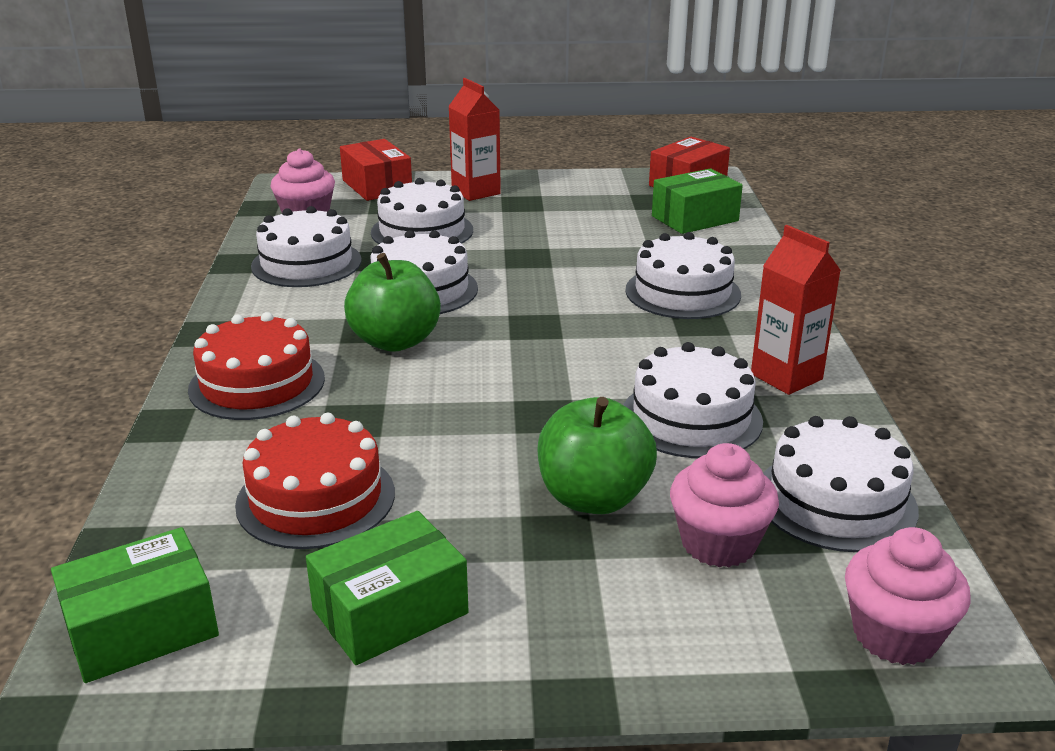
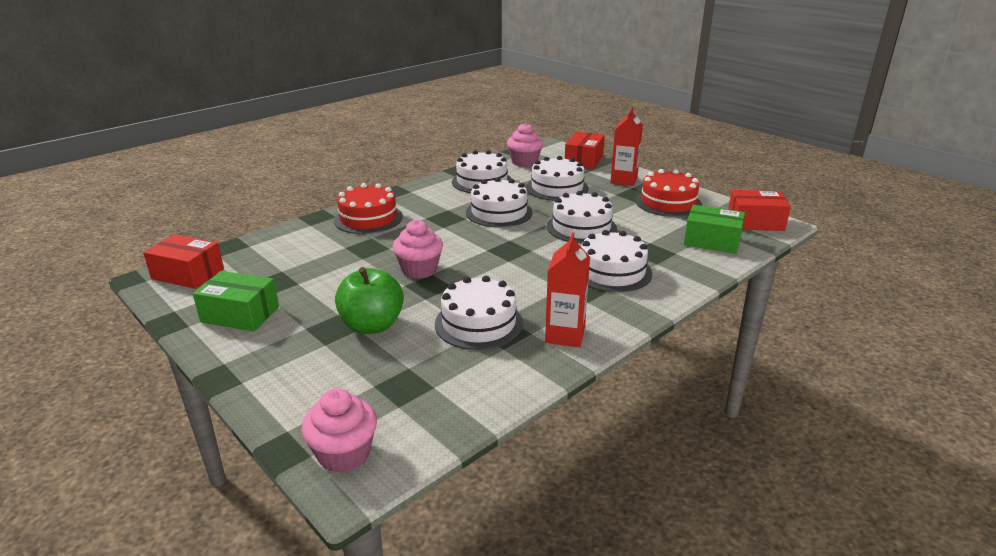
camera: 50 degrees right, 0 degrees up
green box [51,527,219,683] -> red box [143,234,224,289]
red cake [235,413,395,549] -> red cake moved to [636,169,702,217]
green apple [344,253,441,352] -> none
pink cupcake [670,443,779,567] -> pink cupcake moved to [393,220,443,279]
white cake [763,416,919,552] -> white cake moved to [547,191,617,244]

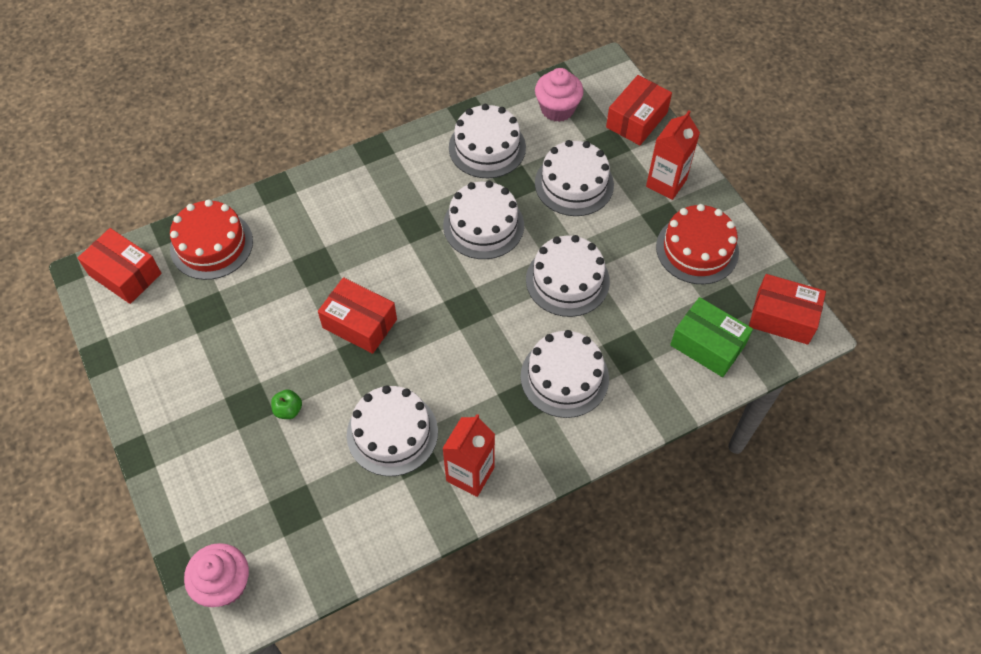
camera: 15 degrees right, 30 degrees up
green box [193,271,279,331] -> none
red cake [334,183,403,234] -> red cake moved to [170,199,253,280]
green apple [335,267,404,334] -> green apple [271,390,302,419], size x0.45
pink cupcake [393,220,443,279] -> red box [318,277,397,354]

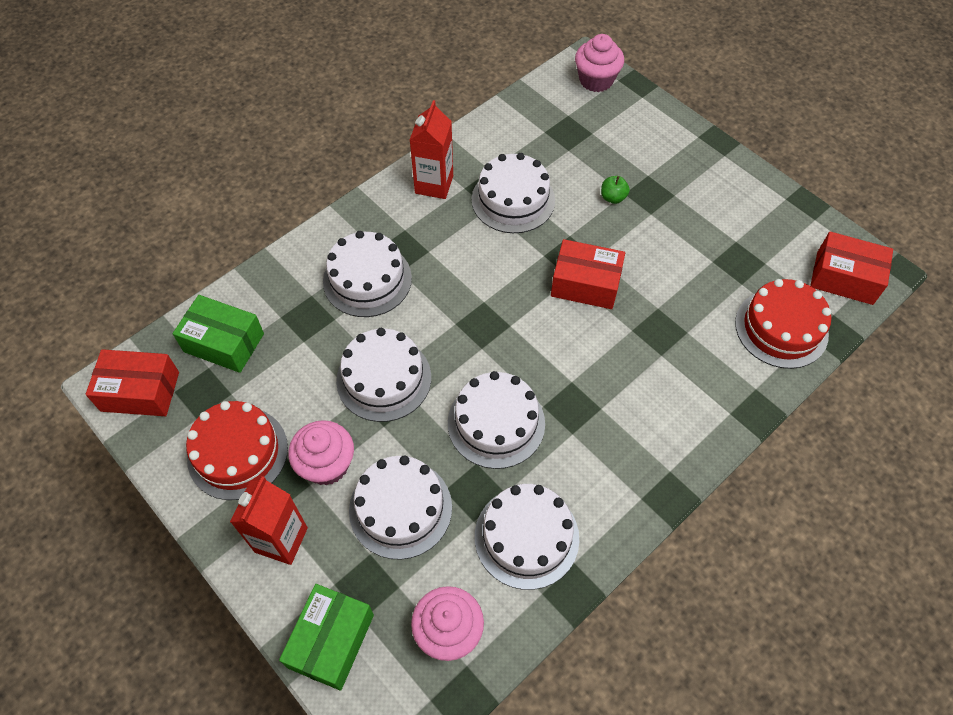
camera: 165 degrees right, 0 degrees up
red box [606,75,672,145] -> green box [279,584,374,691]
none -> pink cupcake [288,420,354,485]

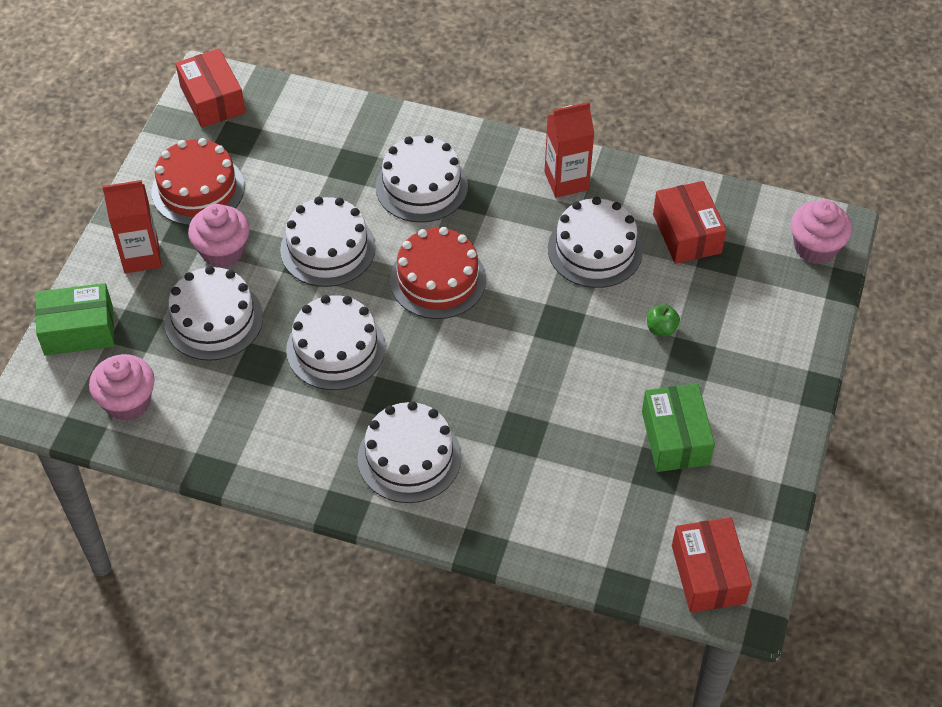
camera: 60 degrees right, 5 degrees down
green box [173,295,264,373] -> green box moved to [642,384,715,472]
white cake [475,484,579,590] -> white cake moved to [358,401,462,503]
red box [551,239,625,309] -> red box moved to [653,181,726,264]
red cake [735,279,831,369] -> red cake moved to [390,227,486,319]

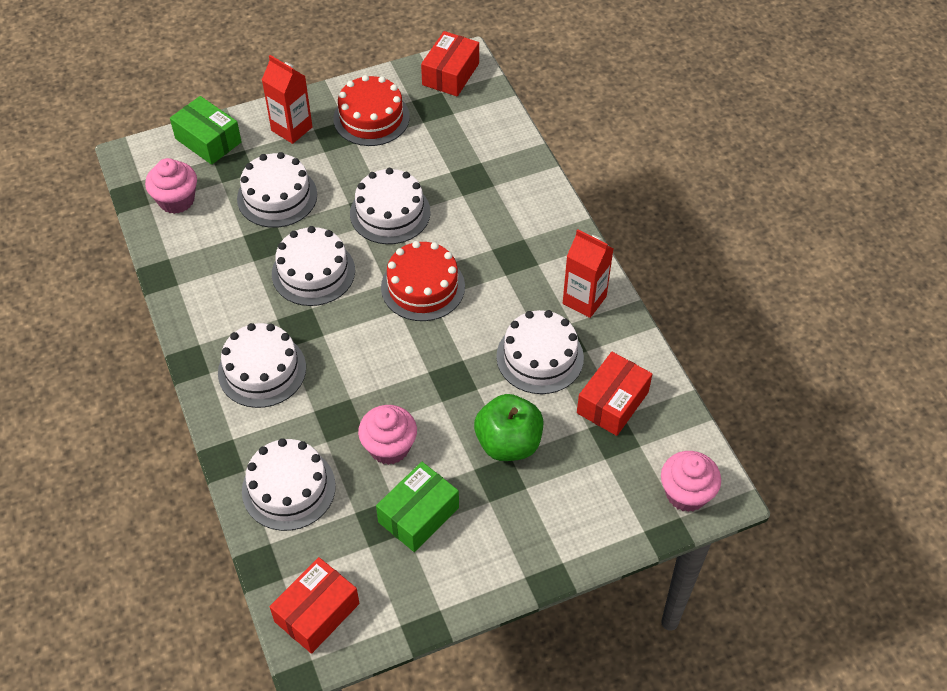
camera: 50 degrees right, 0 degrees up
pink cupcake [188,204,249,268] -> pink cupcake moved to [358,405,417,465]
white cake [375,135,468,223] -> white cake moved to [242,438,336,531]
green apple [647,304,680,337] -> green apple [474,394,543,461], size x2.22

